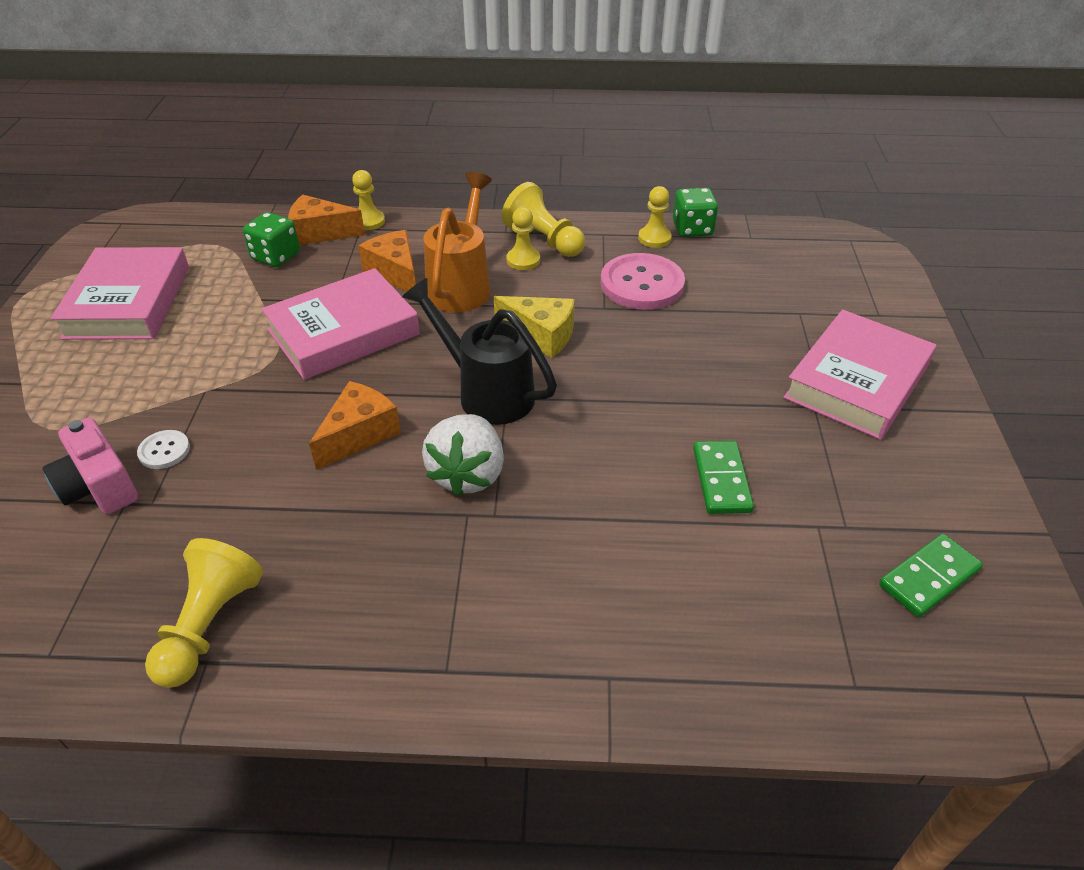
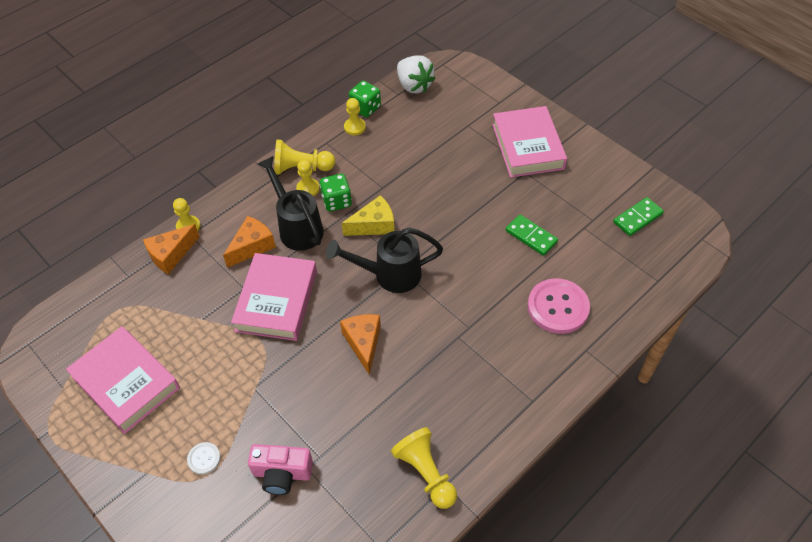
camera: 45 degrees left, 10 degrees up
white button [137,430,190,469] -> white button moved to [187,442,221,475]
green dice [243,212,300,267] -> green dice moved to [320,174,352,212]
orange cheese [359,230,416,292] -> orange cheese turned 120 degrees clockwise [223,216,276,268]
white strawberry [422,414,504,497] -> white strawberry moved to [397,55,435,93]
orange watering can [424,172,492,312] -> black watering can [257,156,324,251]
pink button [600,253,685,310] -> pink button moved to [528,278,590,334]
green domino [879,534,983,617] -> green domino turned 45 degrees clockwise [613,197,664,236]

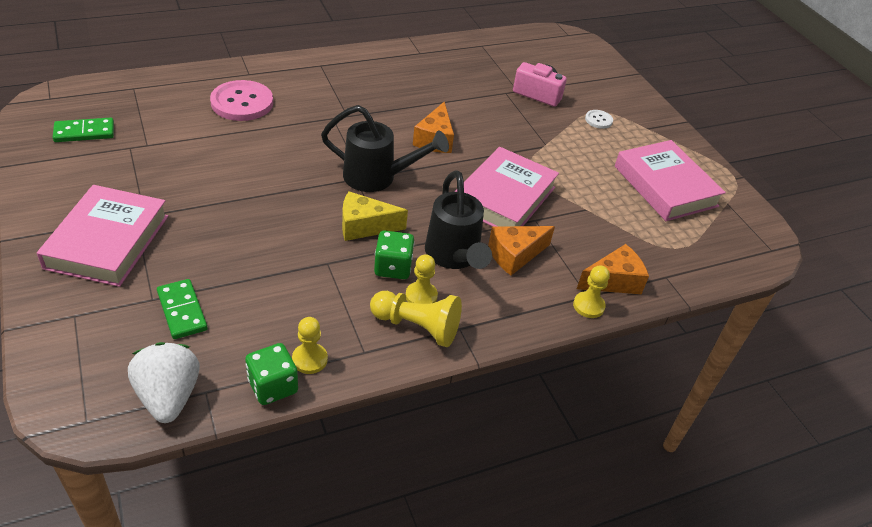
camera: 165 degrees left, 10 degrees down
yellow pawn [391,427,457,509] -> none
green domino [505,214,558,256] -> green domino moved to [157,279,208,339]

